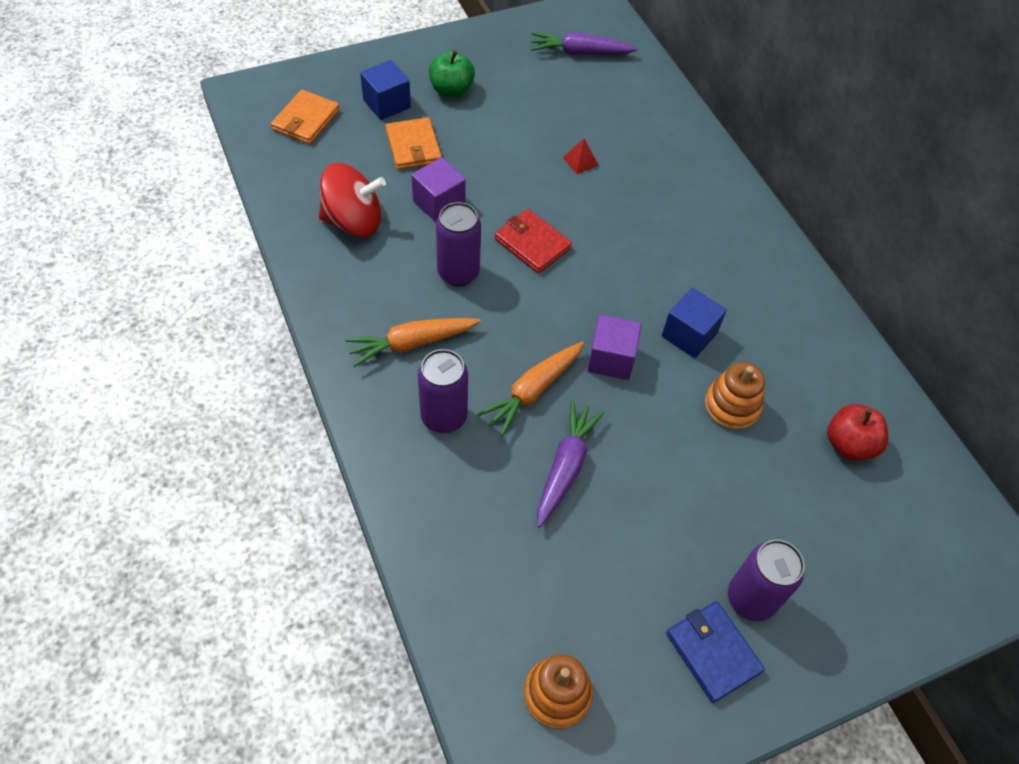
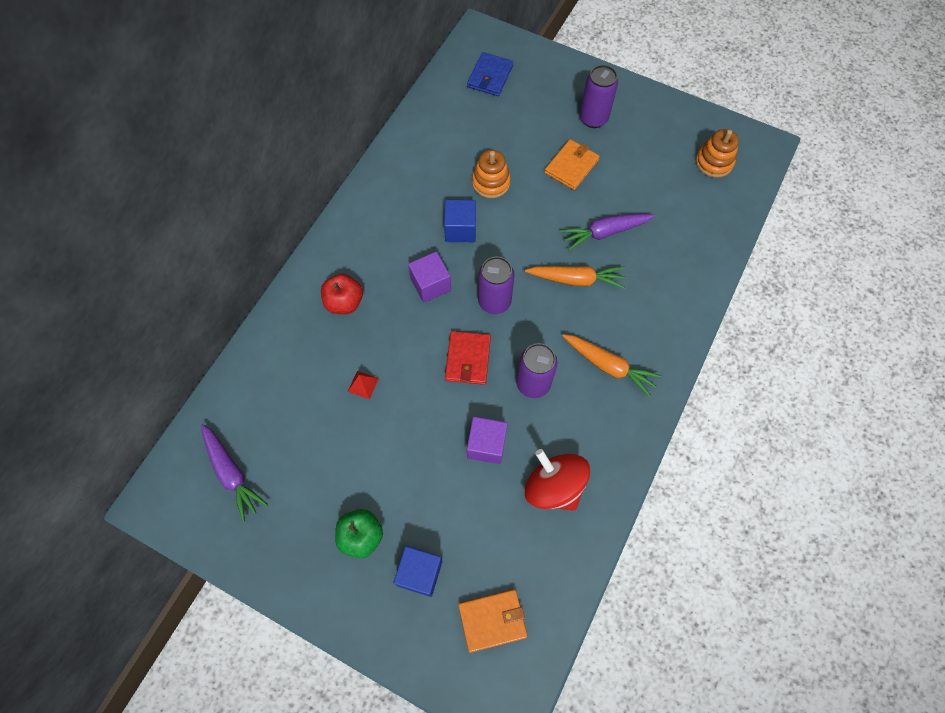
camera: 125 degrees left, 10 degrees up
orange wallet [385,117,442,170] -> orange wallet moved to [545,139,600,190]
purple can [418,349,468,433] -> purple can moved to [478,257,514,314]
purple cube [587,315,641,380] -> purple cube moved to [408,252,451,303]
blue wallet [666,601,765,703] -> blue wallet moved to [467,52,514,96]
red apple [827,404,888,461] -> red apple moved to [321,274,363,314]

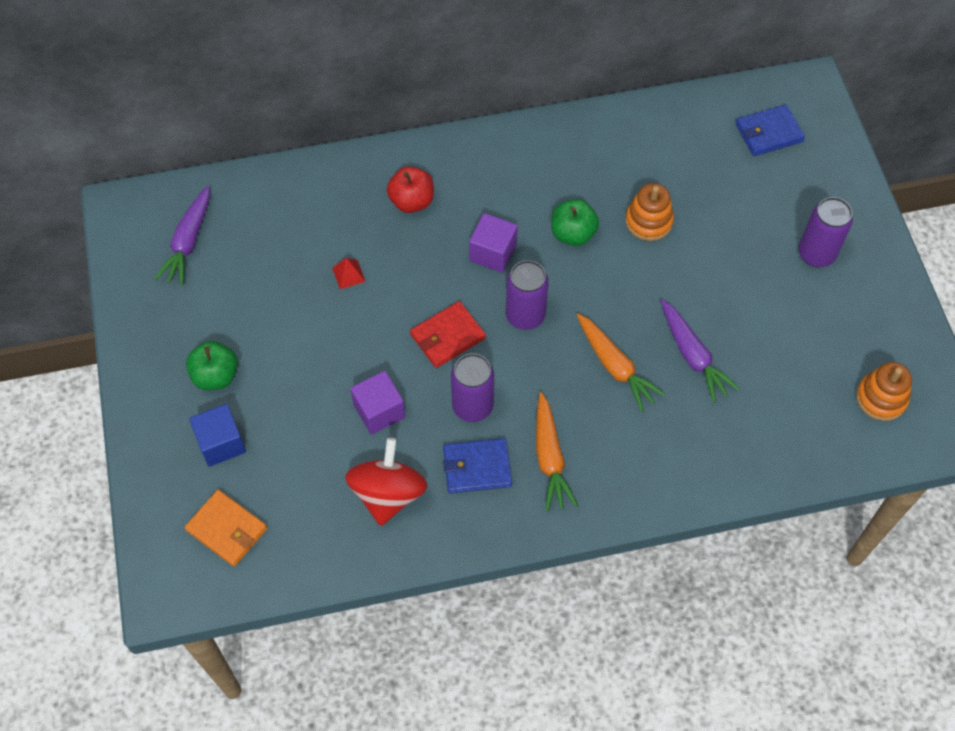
camera: 50 degrees right, 5 degrees down
blue cube [444,200,476,242] -> green apple [551,199,599,246]
orange wallet [545,139,600,190] -> none
purple carrot [560,214,655,251] -> purple carrot turned 150 degrees counterclockwise [661,299,740,403]
none -> blue wallet [443,438,512,493]

